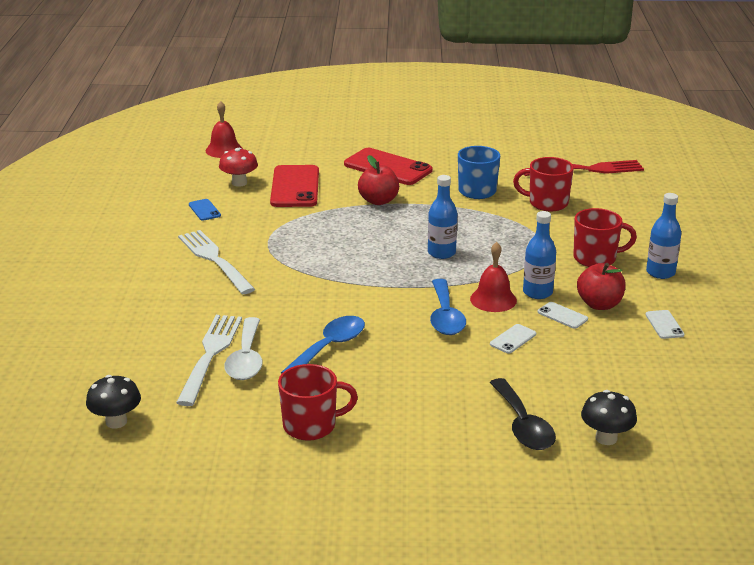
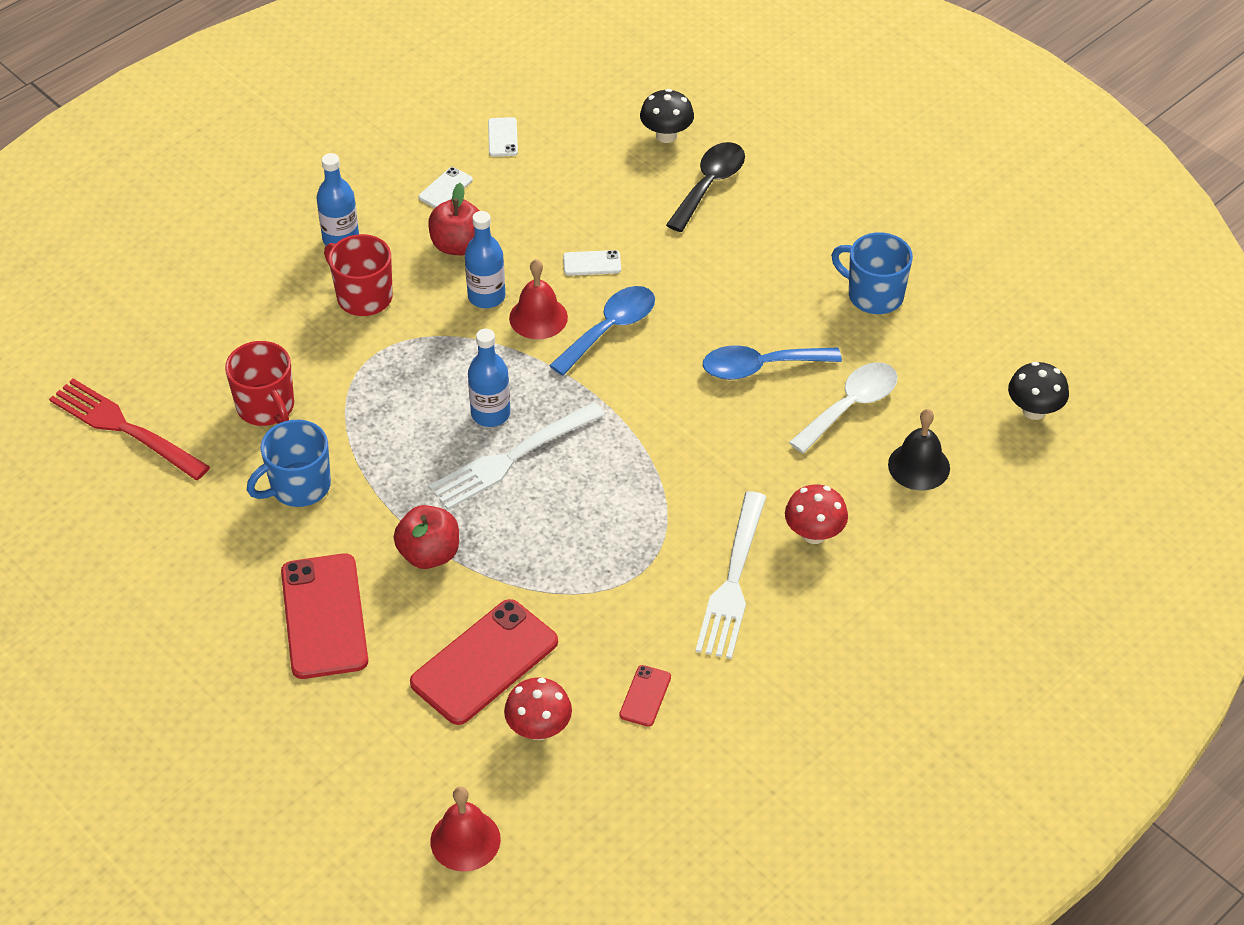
camera: 135 degrees left, 20 degrees up
white fork [176,315,242,406] -> white fork moved to [429,402,605,510]
blue phone [189,199,221,221] -> red phone [619,665,671,727]
red mug [278,364,358,441] -> blue mug [831,233,913,314]
white phone [537,302,588,329] -> white phone moved to [488,117,518,157]
none -> red mushroom [785,484,848,544]
none -> black bell [888,409,950,490]

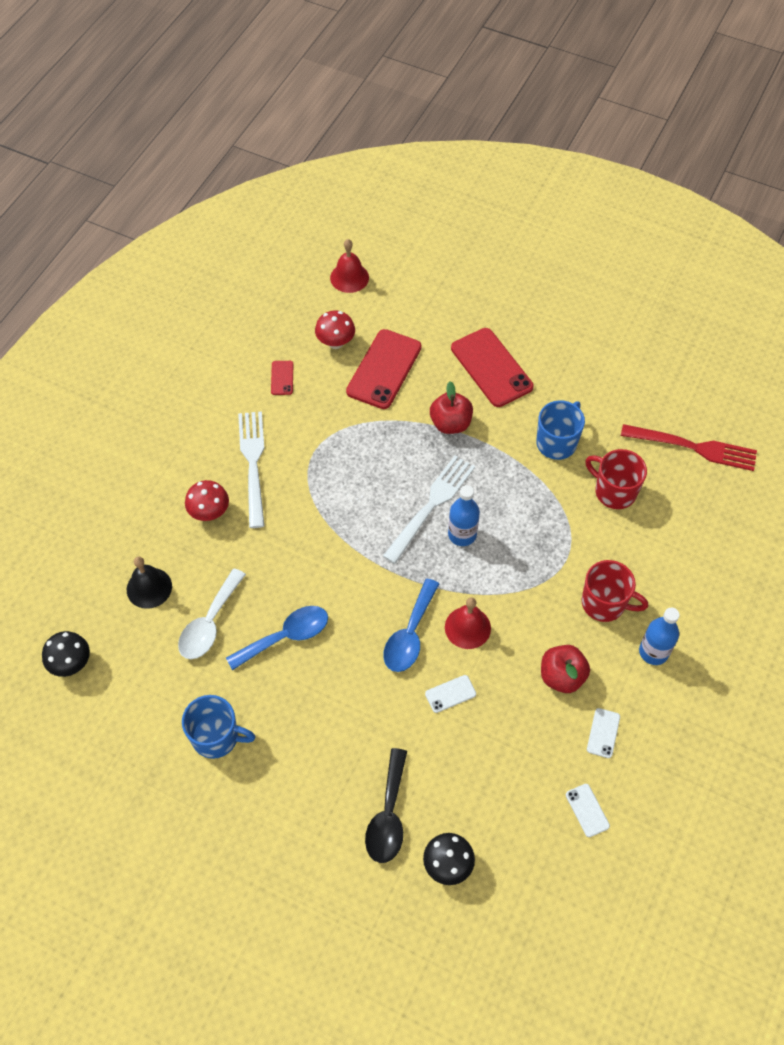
camera: 160 degrees right, 10 degrees up
blue bottle [465,211,505,308] -> none

